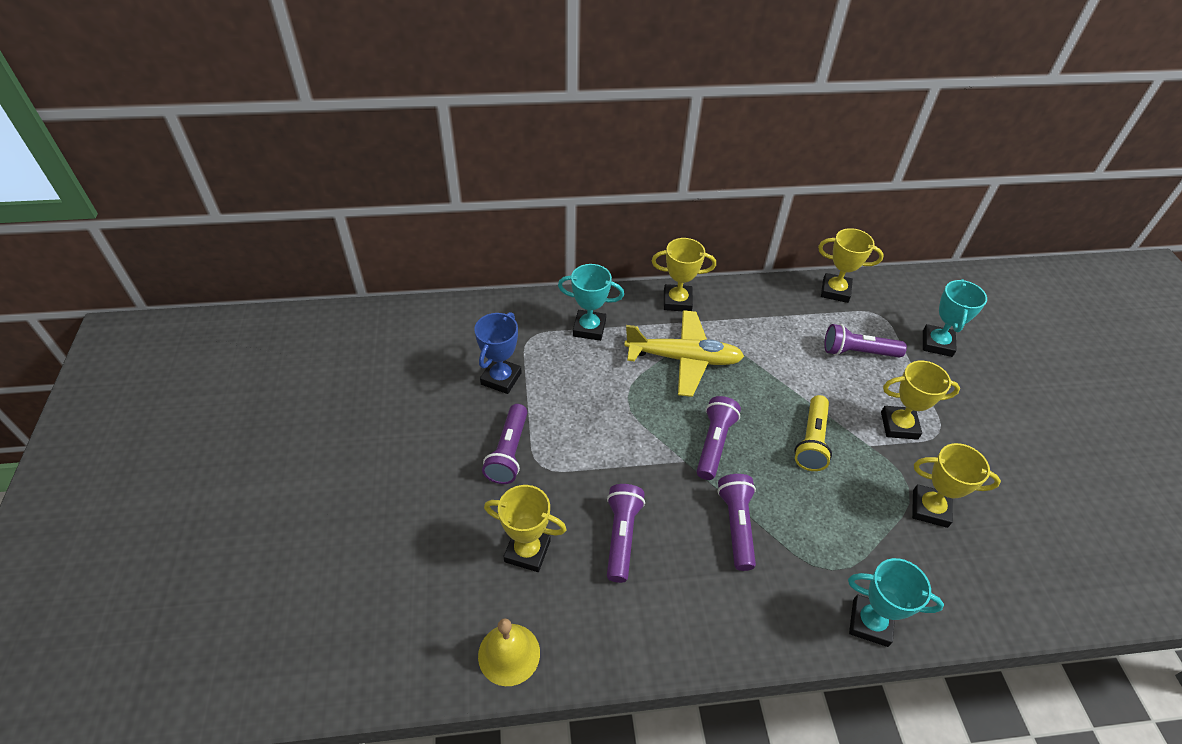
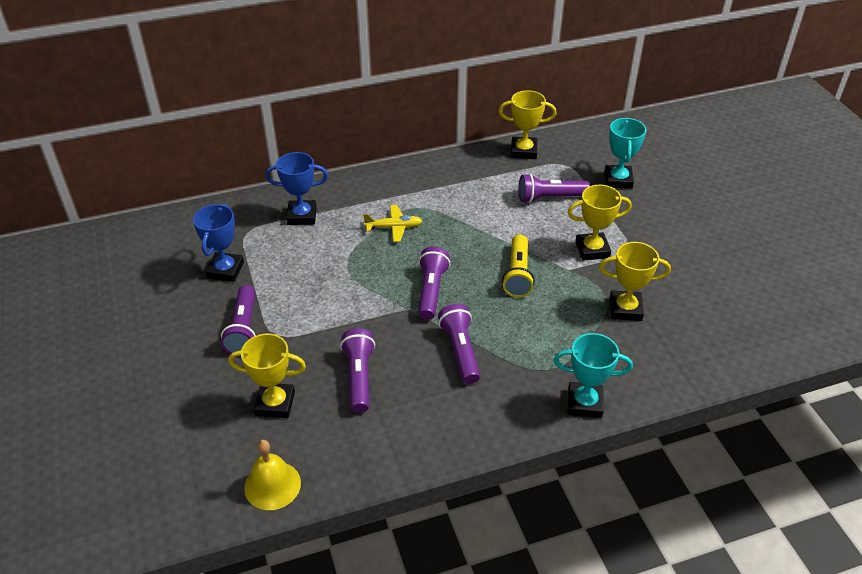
camera: 10 degrees left, 5 degrees down
turquoise trophy [558,264,624,341] -> blue trophy [265,152,328,225]
yellow plane [624,310,744,397] -> yellow plane [363,205,422,242], size x0.53
yellow trophy [652,238,716,311] -> none

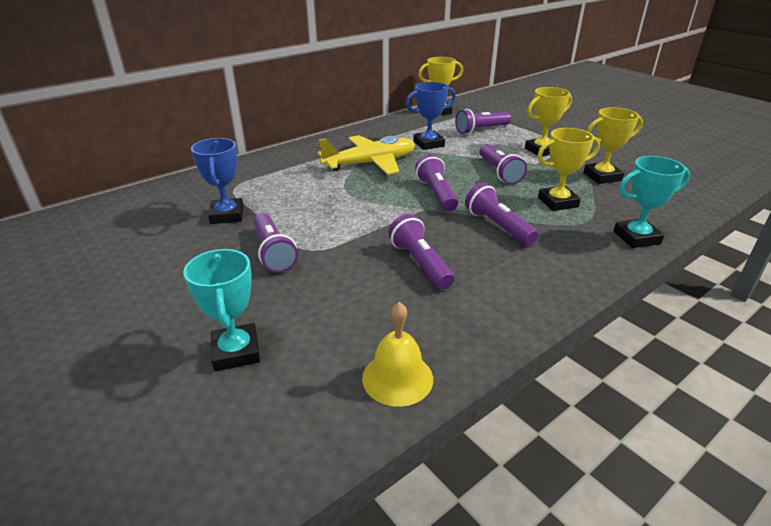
camera: 20 degrees left, 10 degrees down
yellow trophy [228,334,306,418] -> yellow trophy moved to [537,128,600,211]
blue trophy [265,152,328,225] -> blue trophy moved to [406,82,456,150]
yellow plane [363,205,422,242] -> yellow plane [318,135,415,175], size x1.88
yellow flashlight [502,234,535,297] -> purple flashlight [480,144,527,185]
turquoise trophy [604,118,646,189] -> turquoise trophy moved to [183,249,260,371]

